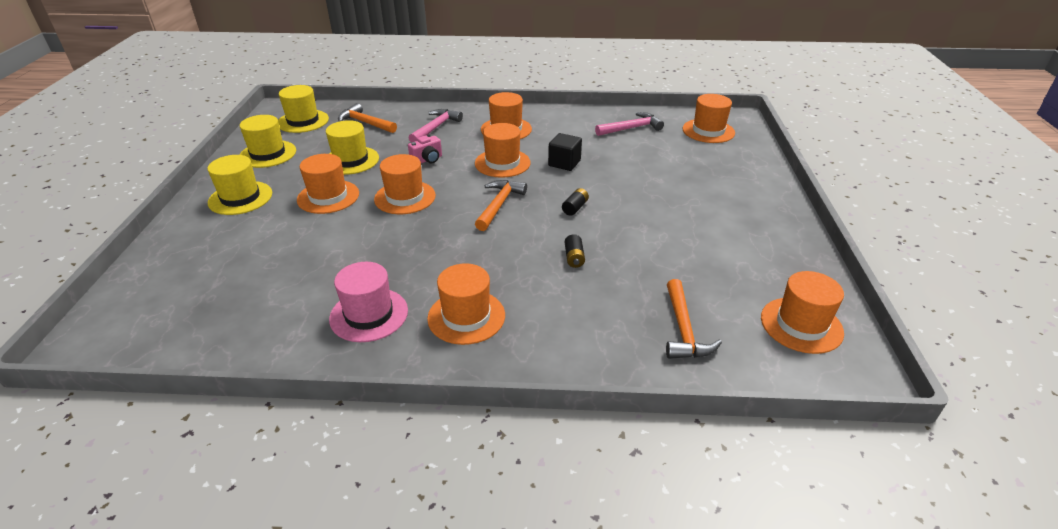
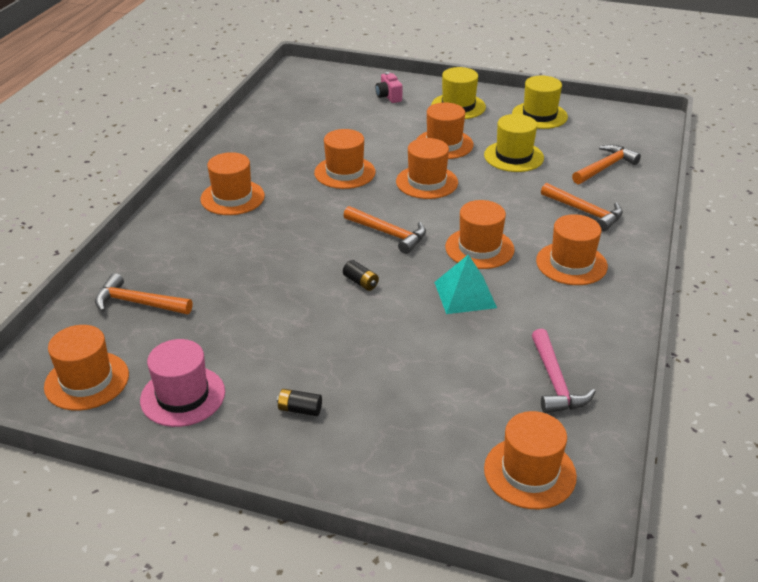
camera: 105 degrees right, 0 degrees up
yellow hat [278,85,329,133] -> none
pink hat [329,262,408,342] -> pink hat moved to [140,339,225,427]
pink camera [408,136,442,163] -> pink camera moved to [375,72,403,103]
pink hammer [409,109,463,143] -> orange hammer [541,183,623,232]
black cube [548,133,582,171] -> turquoise pyramid [434,254,497,314]
black battery [565,234,585,268] -> black battery moved to [277,389,322,416]
none -> orange hat [314,129,376,189]

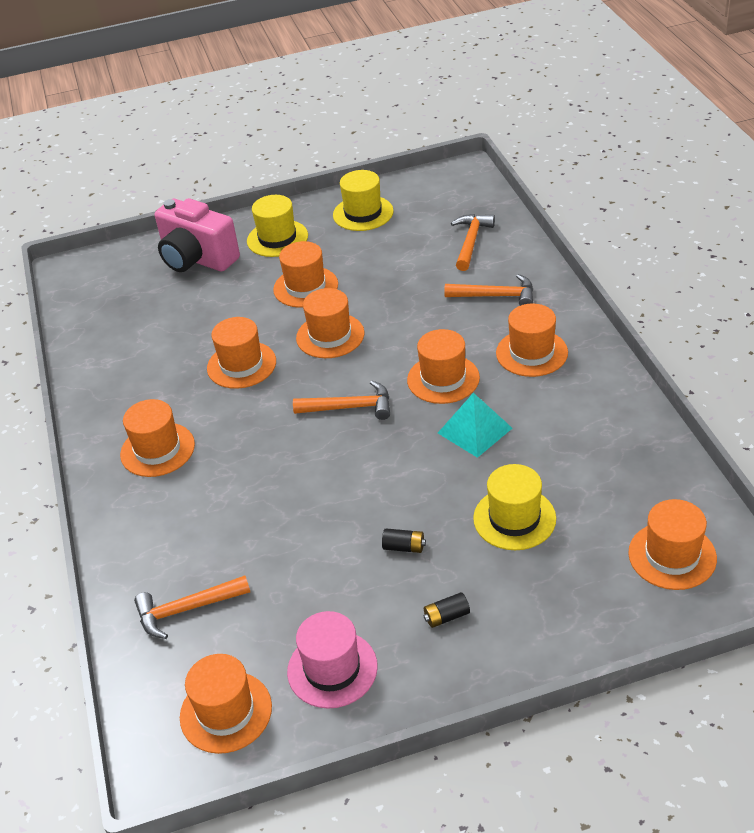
camera: 30 degrees left, 5 degrees up
black battery [343,260,379,291] -> black battery moved to [382,529,426,553]
pink camera [375,72,403,103] -> pink camera [155,198,240,272], size x2.25
yellow hat [484,114,544,172] -> yellow hat moved to [473,464,556,550]
pink hammer [532,329,596,413] -> none

